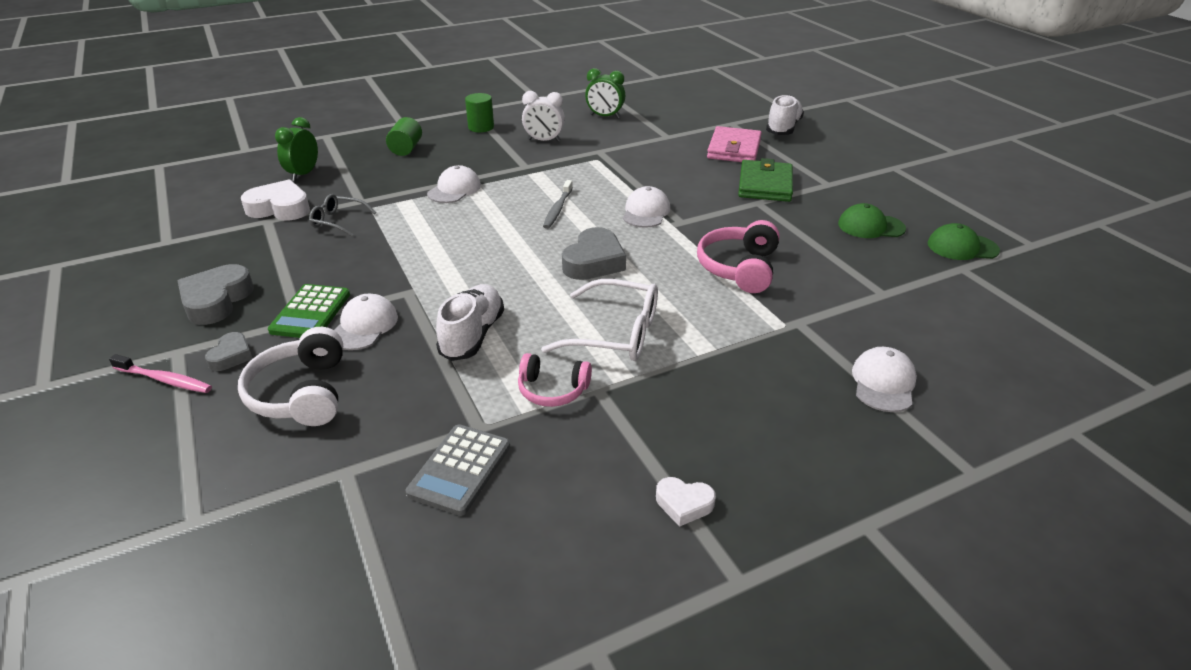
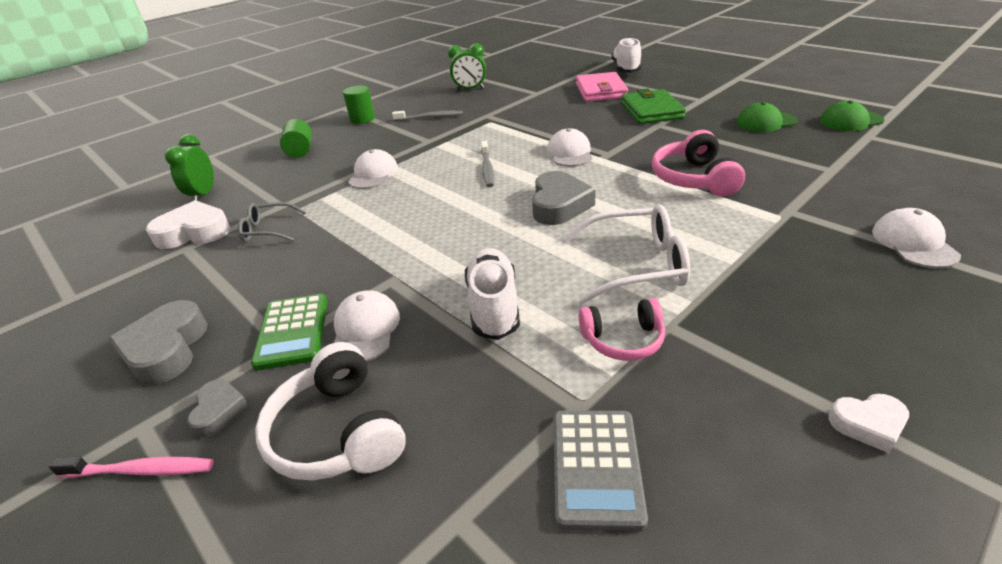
camera: 15 degrees left, 0 degrees up
white clock [522,91,565,142] -> grey toothbrush [392,111,463,121]

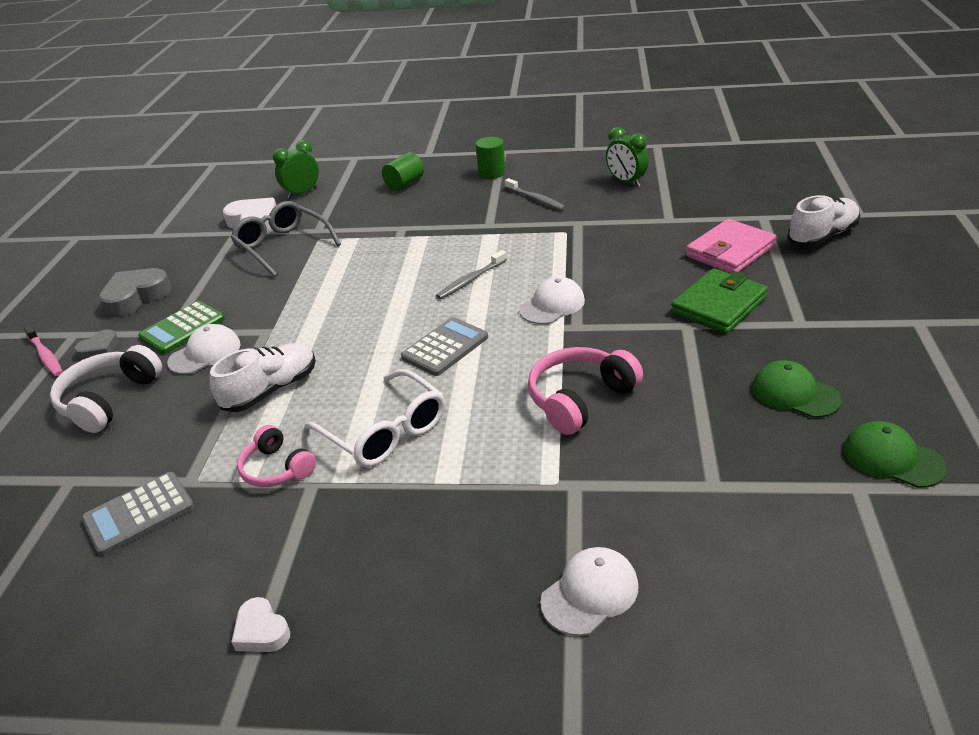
camera: 50 degrees right, 0 degrees up
grey glasses [238,202,306,242] -> grey glasses [230,201,341,277], size x1.68
white cap [348,149,398,189] -> none
grey heart [532,171,596,225] -> grey calculator [401,317,488,376]

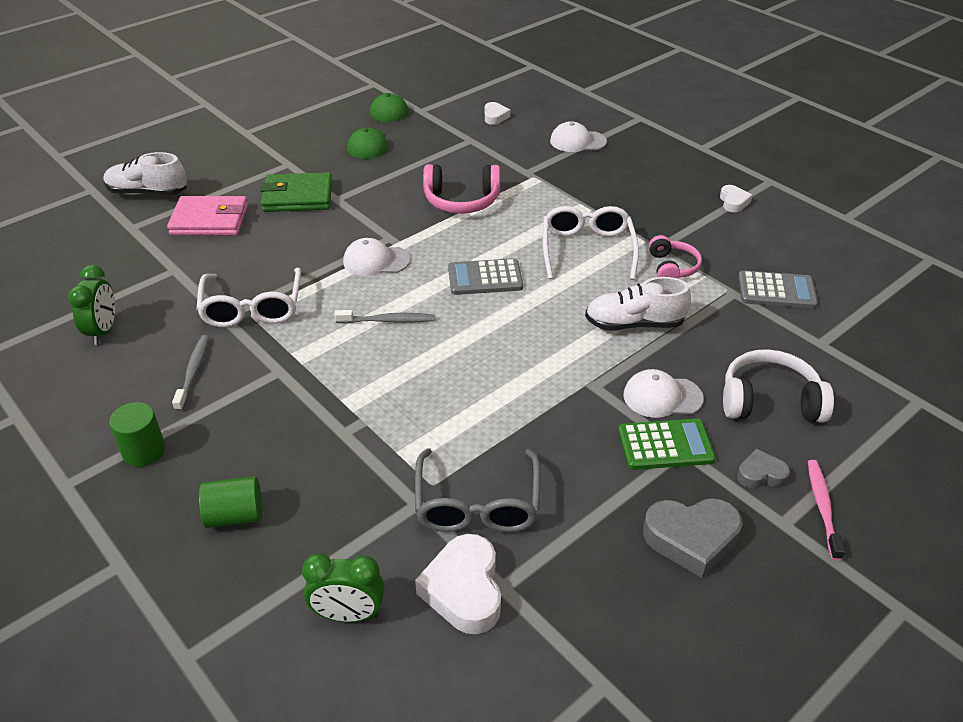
camera: 140 degrees left, 5 degrees up
white headphones [50,345,162,433] -> white headphones turned 150 degrees counterclockwise [723,349,834,423]
none -> white glasses [196,268,301,327]
none -> white heart [485,102,510,125]

